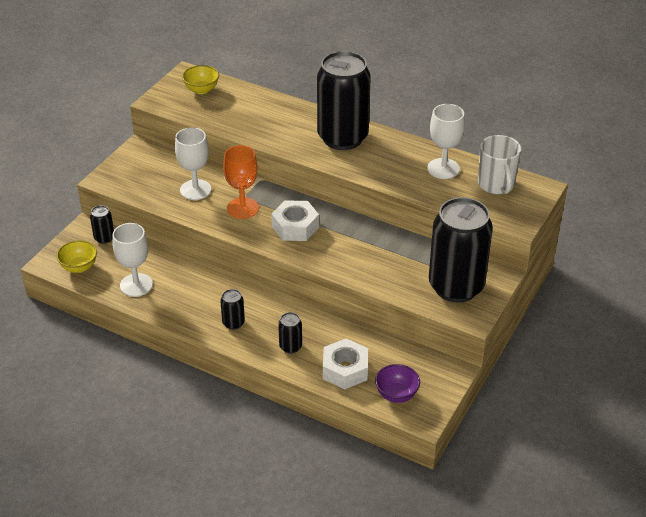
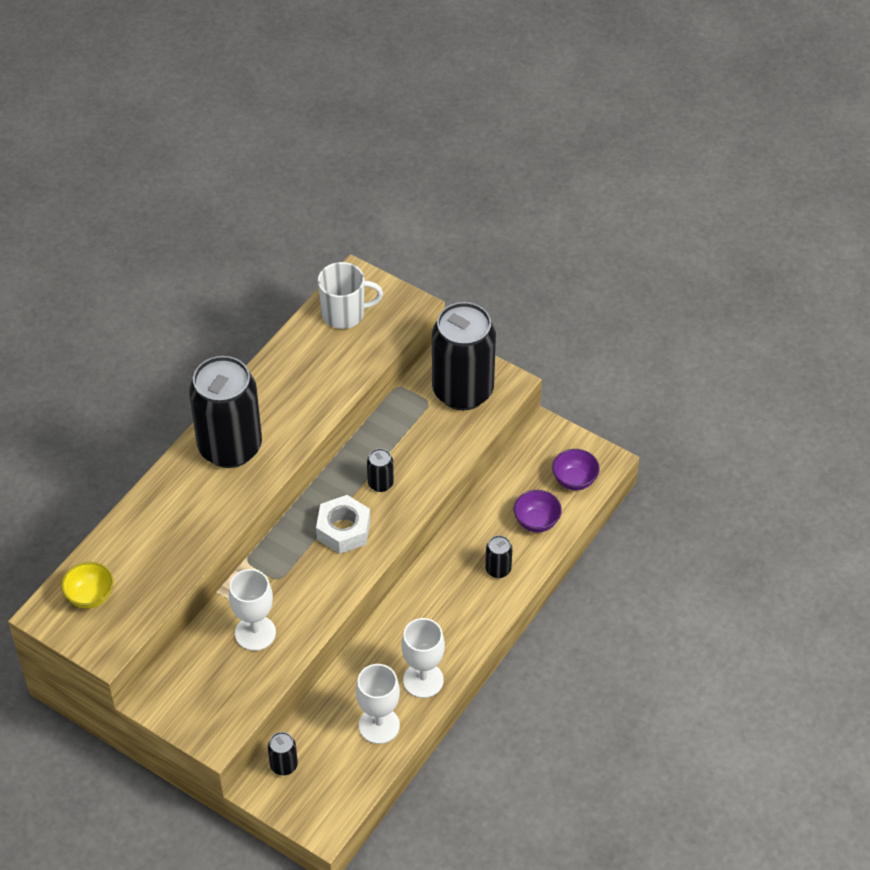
camera: 85 degrees left, 10 degrees up
yellow bowl [56,240,97,273] -> none
black can [220,289,245,330] -> black can moved to [367,448,394,492]
orange goblet [223,145,259,219] -> none
white nut [323,338,368,389] -> purple bowl [514,490,562,532]
white goblet [427,104,465,179] -> white goblet moved to [402,618,445,698]

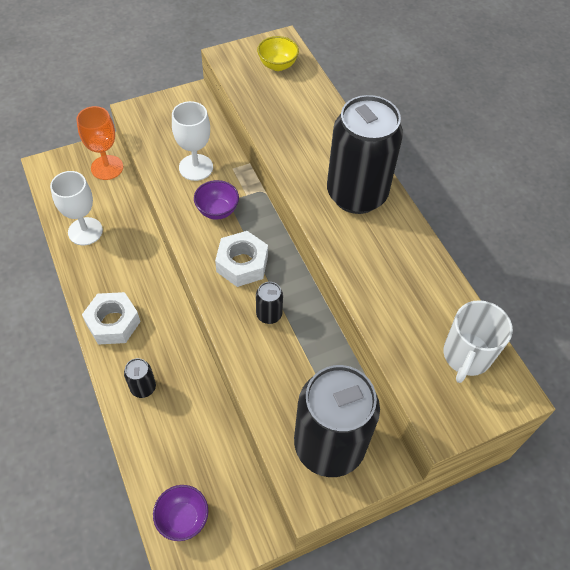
camera: 120 degrees right, 5 degrees up
black can [268,732,298,776] -> orange goblet [76,106,123,180]
white goblet [402,618,445,698] -> none
purple bowl [514,490,562,532] -> purple bowl moved to [194,180,239,220]
none -> white nut [82,292,141,345]

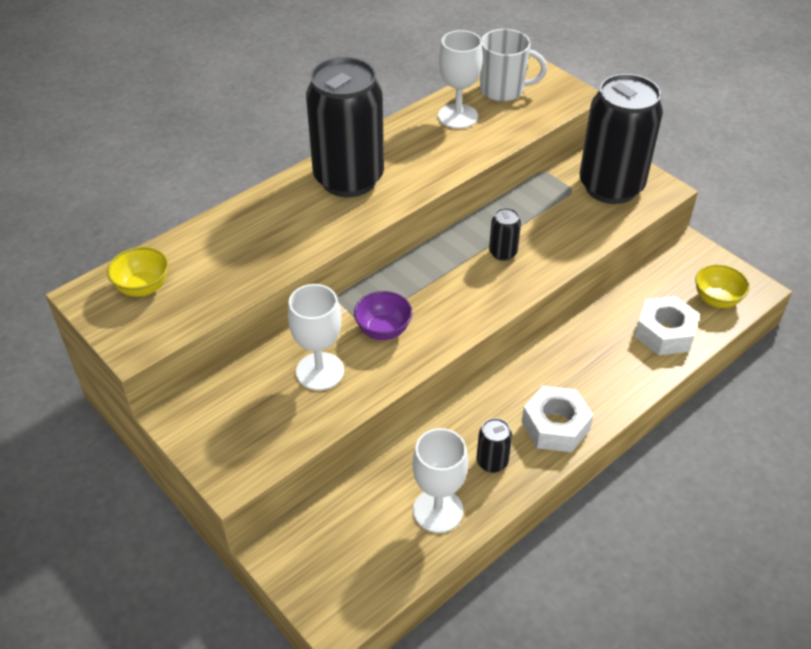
camera: 105 degrees left, 10 degrees down
orange goblet [76,106,123,180] -> none
black can [124,358,156,398] -> black can moved to [476,418,512,473]
purple bowl [153,485,208,541] -> yellow bowl [695,264,749,308]
white nut [215,231,268,287] -> white nut moved to [635,296,700,355]
none -> white goblet [438,30,483,129]

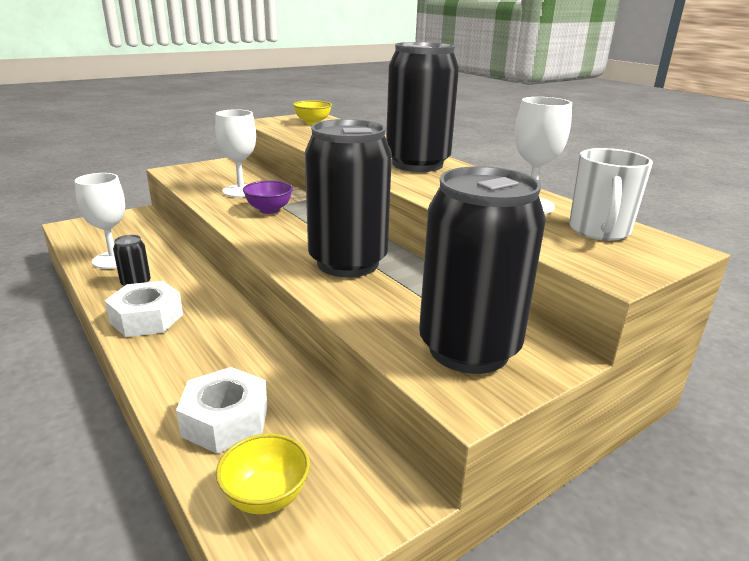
camera: 95 degrees right, 20 degrees down
black can [489,208,521,261] -> black can [305,119,392,277], size x2.46

